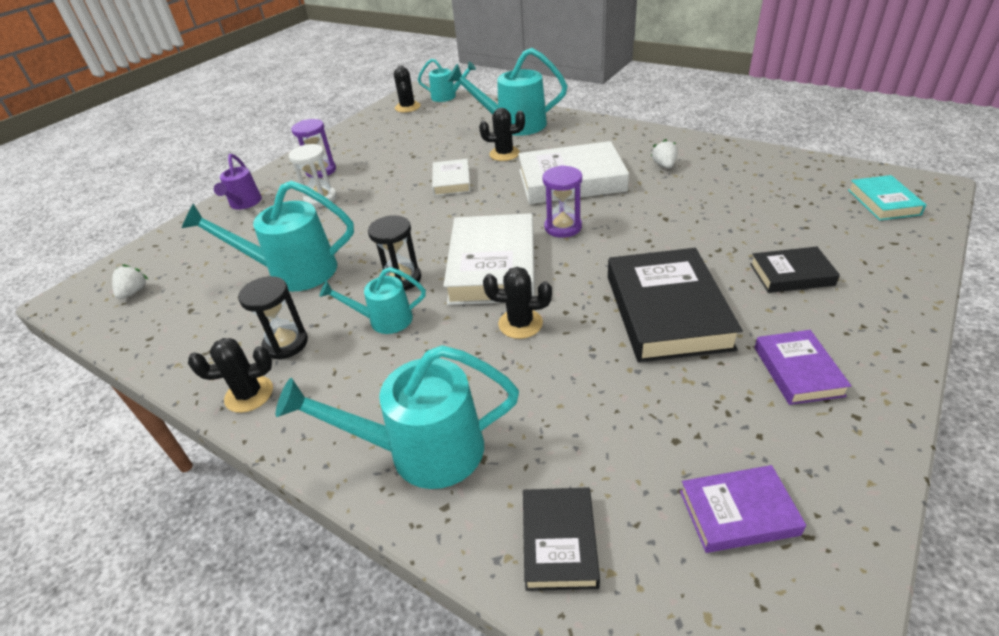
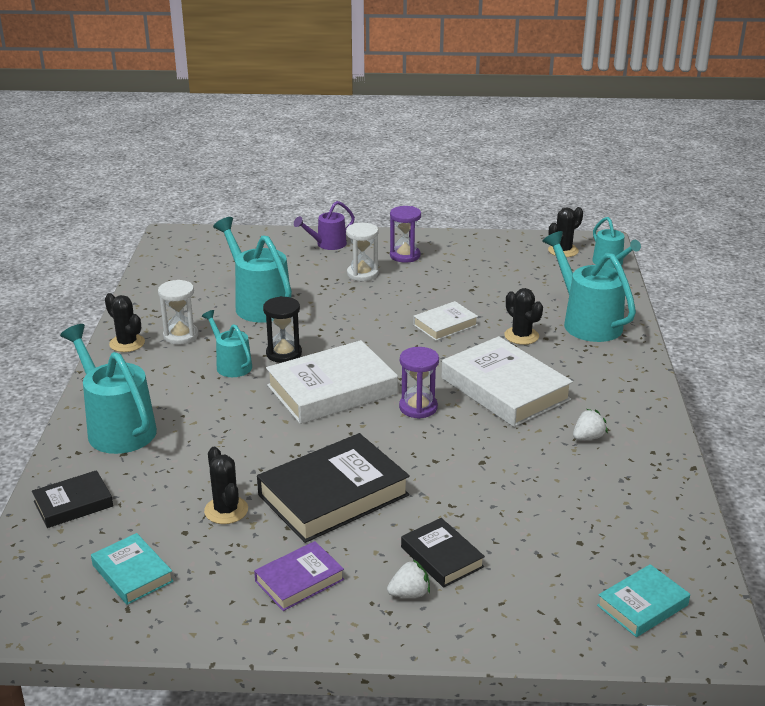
camera: 55 degrees right, 10 degrees down
white strawberry [112,264,148,299] -> white strawberry moved to [387,559,430,598]
black hourglass [238,276,308,360] -> white hourglass [158,280,198,345]
black cactus [483,267,552,339] -> black cactus moved to [204,447,248,524]
purple book [680,465,806,553] -> turquoise book [91,533,174,605]

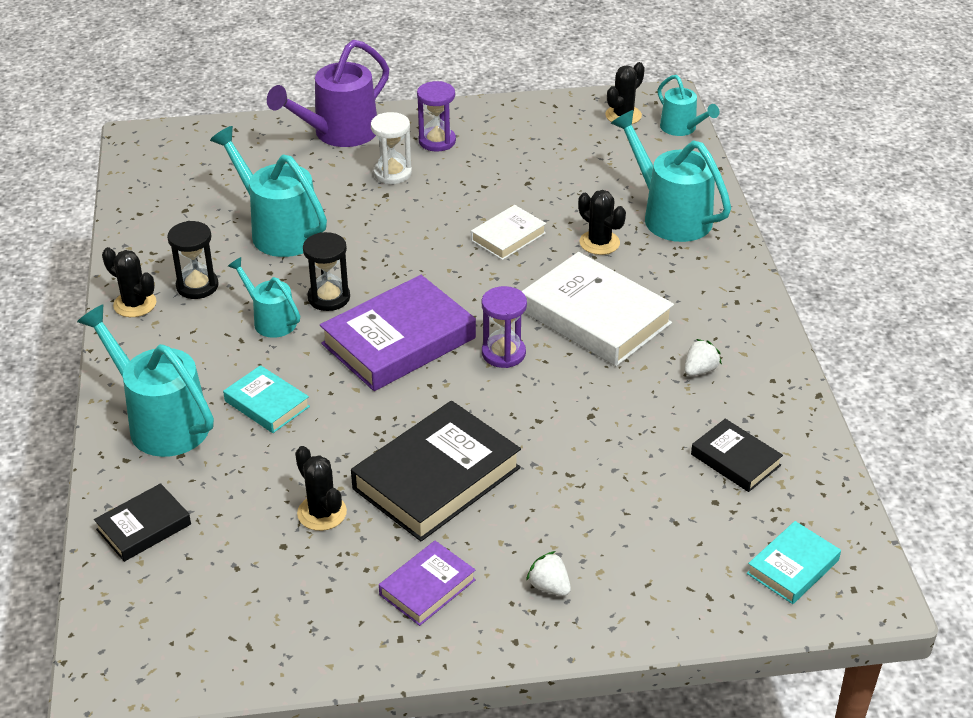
camera: 10 degrees left, 10 degrees up
turquoise book [91,533,174,605] -> turquoise book moved to [223,365,310,433]
white hourglass [158,280,198,345] -> black hourglass [167,221,219,299]
white book [266,340,398,424] -> purple book [320,275,476,391]
purple watering can [294,201,355,250] -> purple watering can [267,40,389,147], size x1.74
white strawberry [387,559,430,598] -> white strawberry turned 105 degrees counterclockwise [526,551,571,596]
black book [401,518,485,587] -> black book moved to [691,419,783,492]

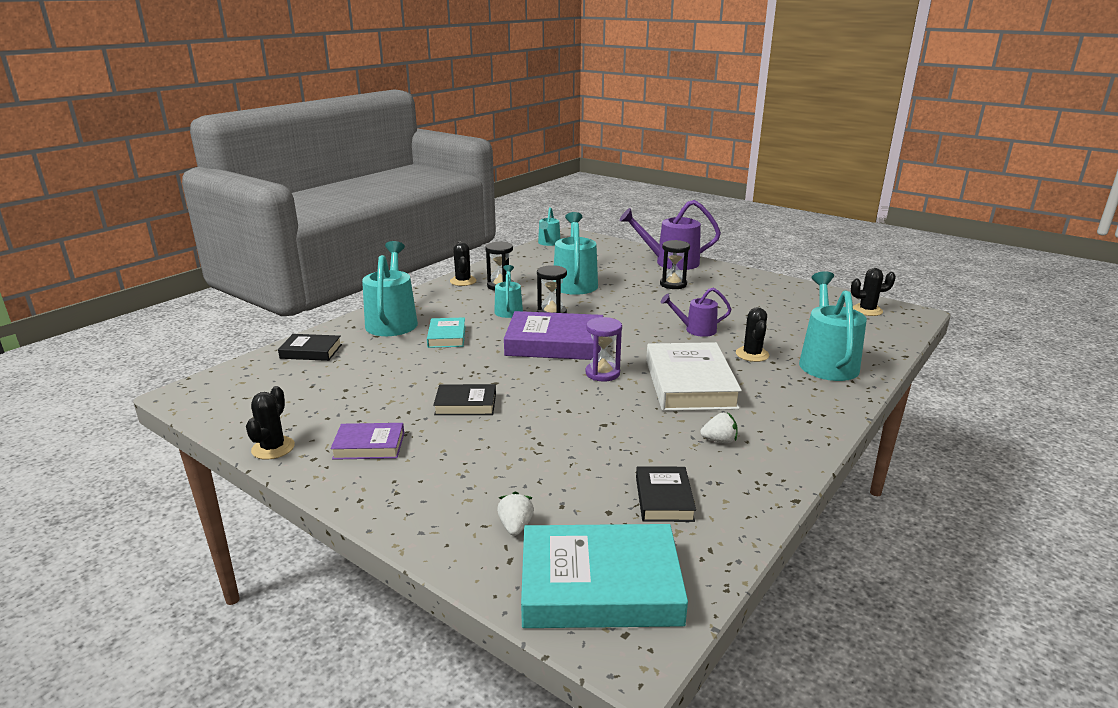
camera: 45 degrees right, 15 degrees down
black cactus [295,446,347,531] -> black cactus moved to [246,386,295,460]
black book [351,401,521,541] -> black book [433,384,496,415], size x0.53
white hourglass [371,112,412,184] -> black hourglass [660,240,690,289]
purple hourglass [417,81,456,152] -> none
white book [471,205,546,260] -> purple watering can [661,288,731,337]
white strawberry [526,551,571,596] -> white strawberry moved to [497,491,534,536]
turquoise watering can [657,75,720,136] -> turquoise watering can moved to [538,207,560,246]
turquoise book [747,521,841,604] -> turquoise book [521,524,688,628], size x1.87

